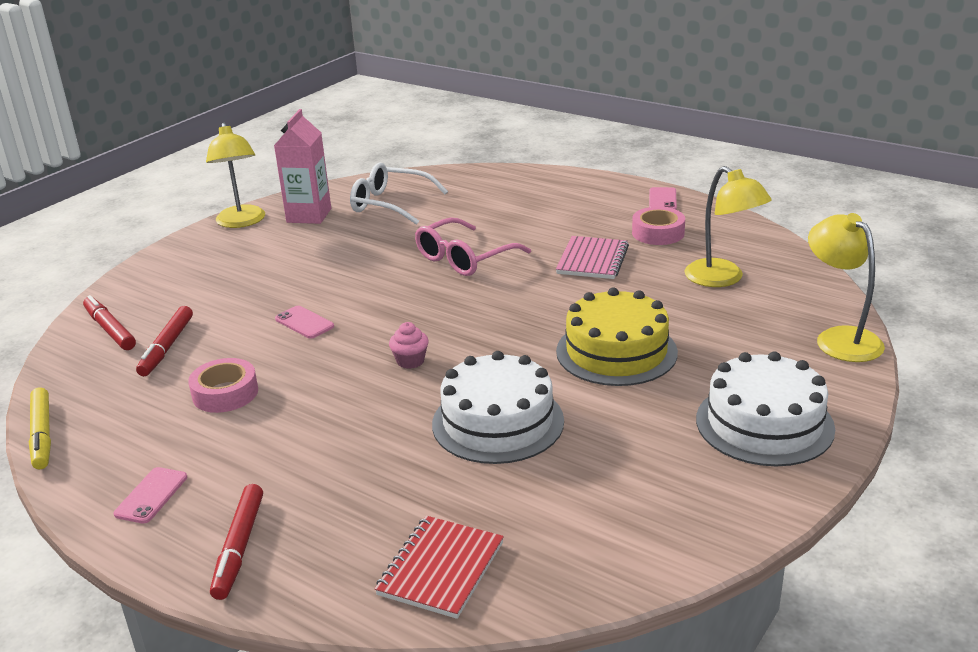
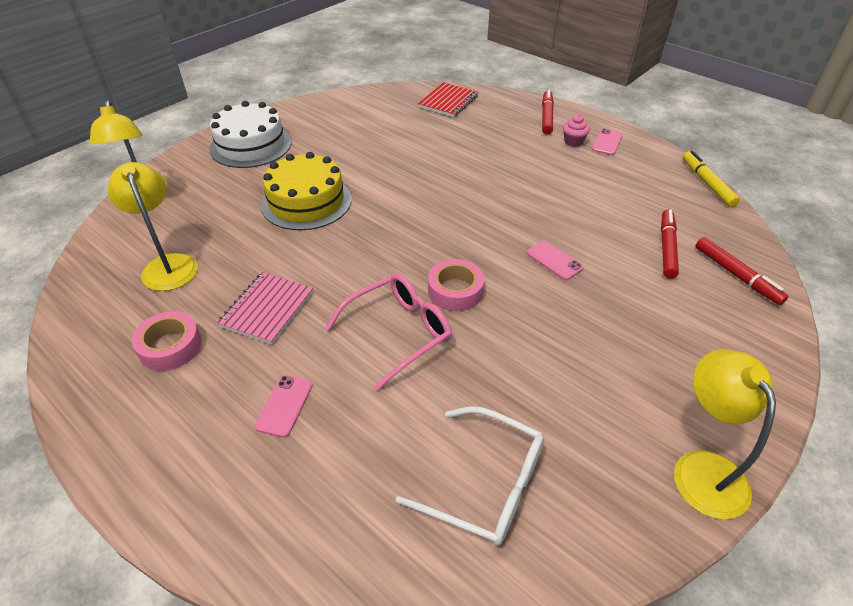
camera: 175 degrees left, 15 degrees up
pink tape [188,358,258,413] -> pink tape moved to [428,259,484,311]
pink carton [274,109,331,224] -> none
pink cupcake [389,322,429,369] -> pink cupcake moved to [563,114,590,147]
white cake [432,351,564,464] -> none
pink phone [649,187,677,209] -> pink phone moved to [255,375,313,438]

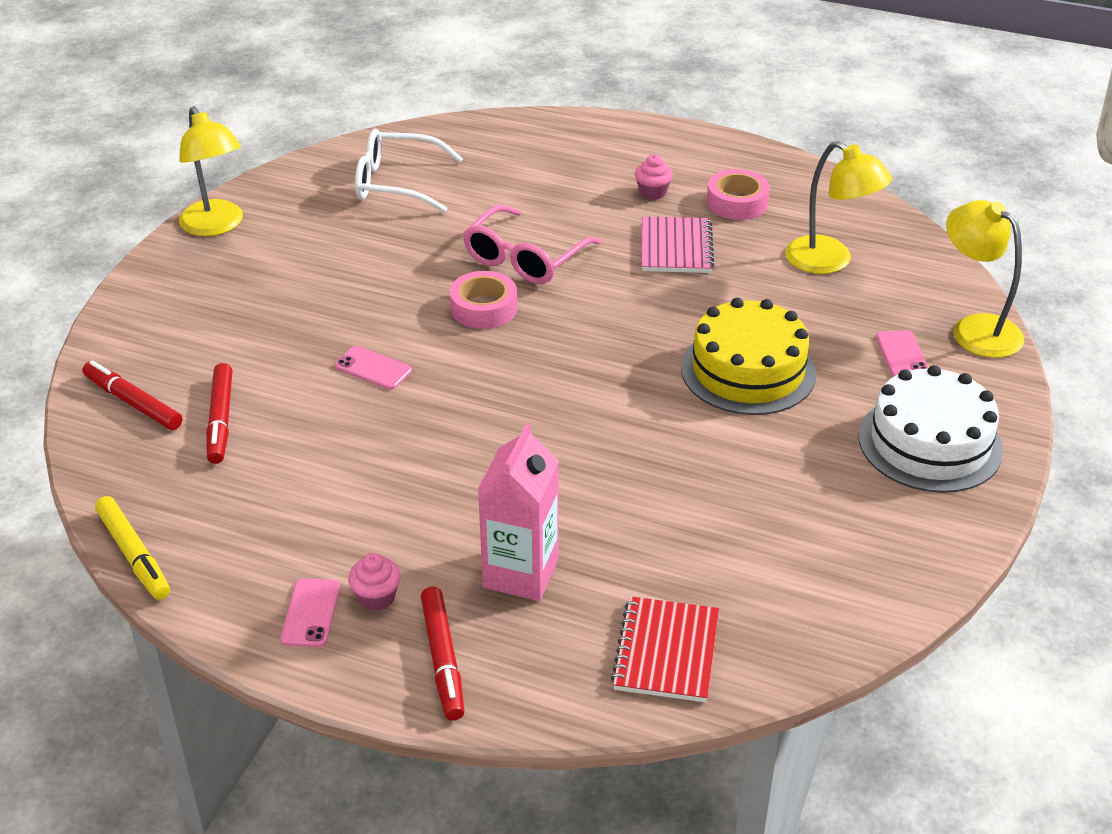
camera: 160 degrees right, 5 degrees down
pink phone [255,375,313,438] -> pink phone moved to [876,330,928,377]
none -> pink carton [478,423,559,601]
none -> pink cupcake [635,154,673,200]

